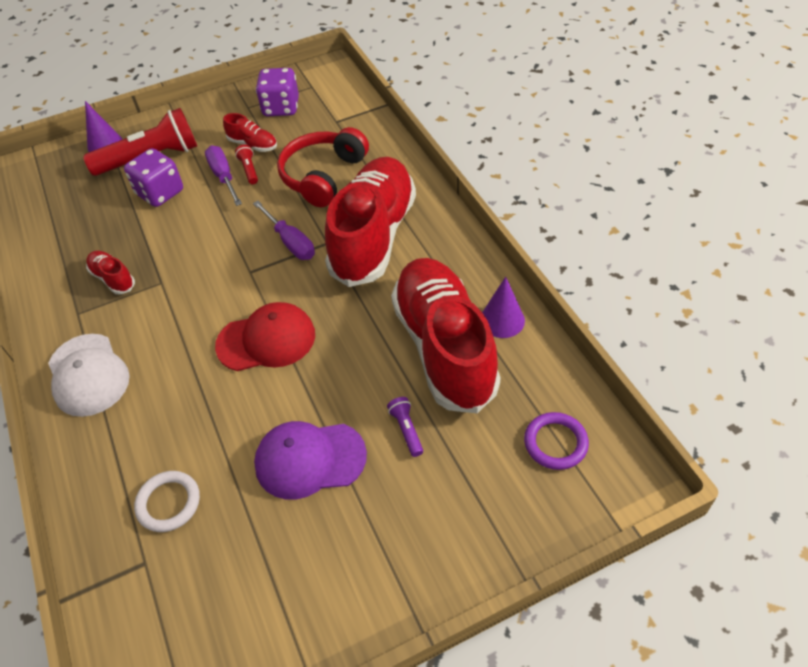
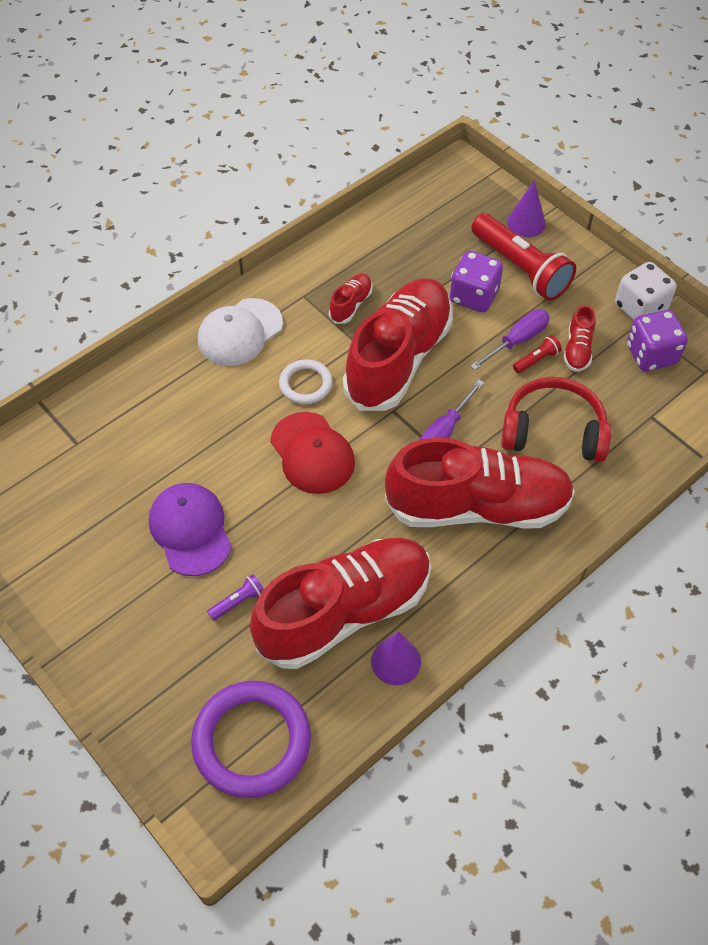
camera: 70 degrees right, 5 degrees up
white ring [134,471,200,532] -> white ring moved to [279,359,333,404]
purple ring [524,412,589,470] -> purple ring [191,681,311,798], size x1.82
none -> red shoe [343,278,453,411]
none -> white dice [615,262,677,321]

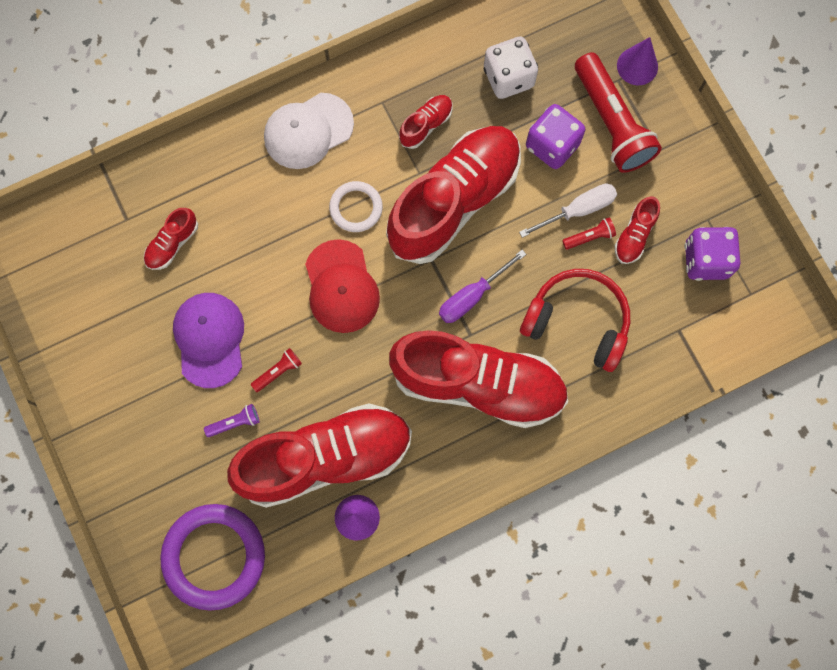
camera: 15 degrees right, 20 degrees up
purple screwdriver [470,309,550,370] -> white screwdriver [519,184,617,238]
white dice [615,262,677,321] -> white dice moved to [484,37,538,99]
none -> red shoe [144,208,198,270]
none -> red flashlight [251,348,302,392]

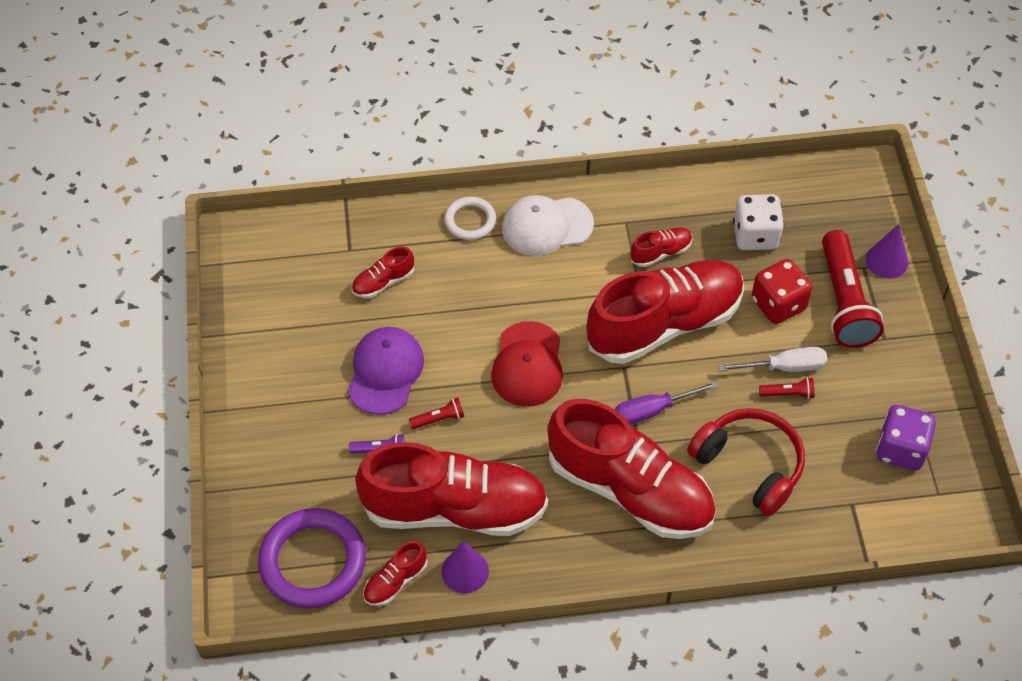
camera: 20 degrees right, 20 degrees down
white ring [329,181,383,232] -> white ring moved to [444,197,496,240]
purple dice [526,104,585,169] -> red dice [752,259,812,324]
red shoe [615,196,660,264] -> red shoe moved to [363,541,428,606]

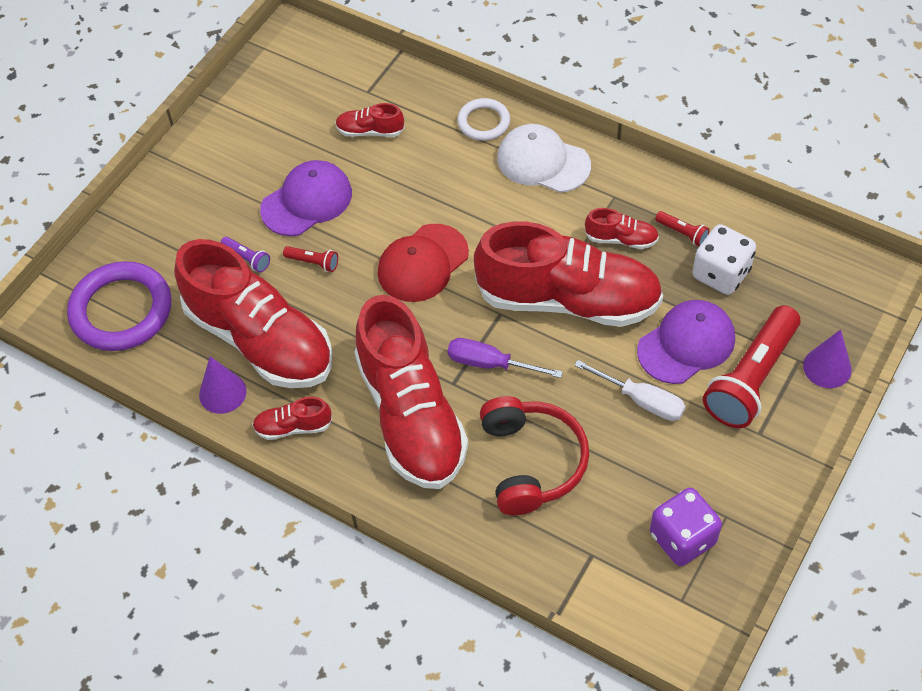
camera: 40 degrees right, 0 degrees up
red shoe [363,541,428,606] -> red shoe moved to [252,397,332,440]
red dice [752,259,812,324] -> purple cap [637,300,735,384]
red flashlight [759,377,815,399] -> red flashlight moved to [655,211,710,246]

